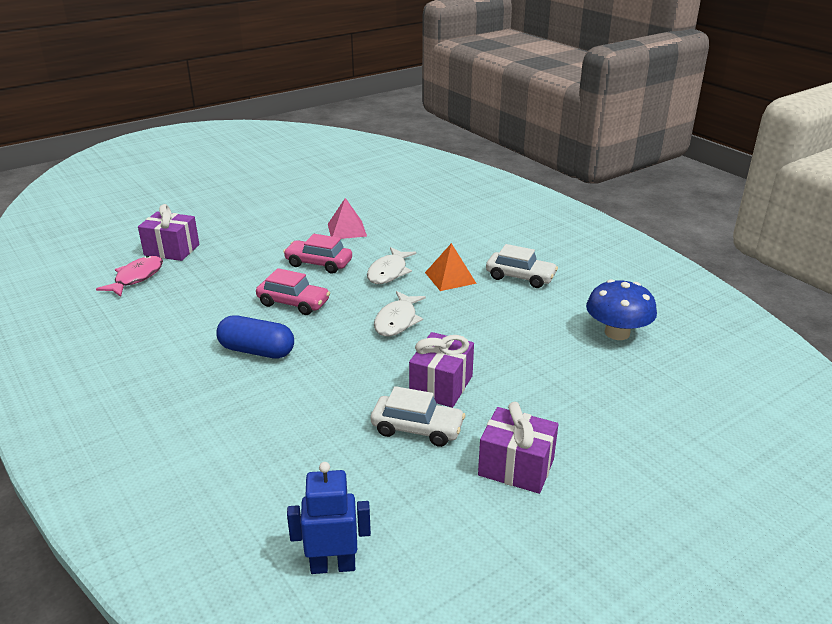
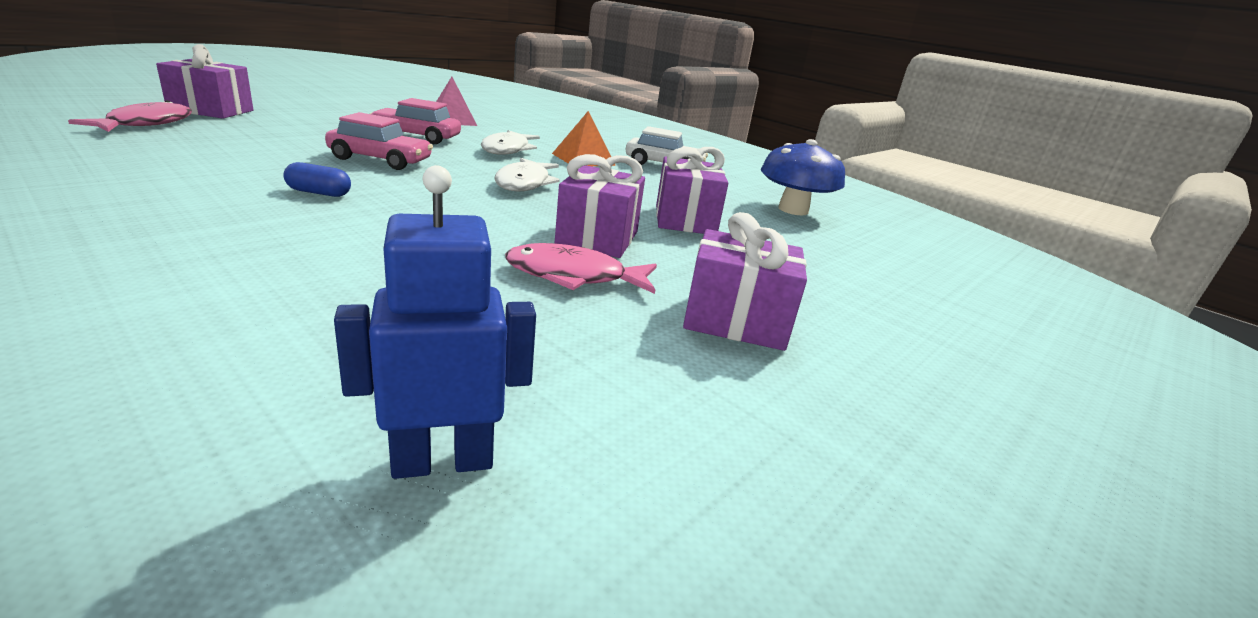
camera: 15 degrees left, 5 degrees down
blue capsule [216,315,294,359] -> blue capsule [284,162,351,197], size x0.54
white car [371,386,465,447] -> pink fish [505,243,657,294]
none -> purple gift [656,147,728,234]

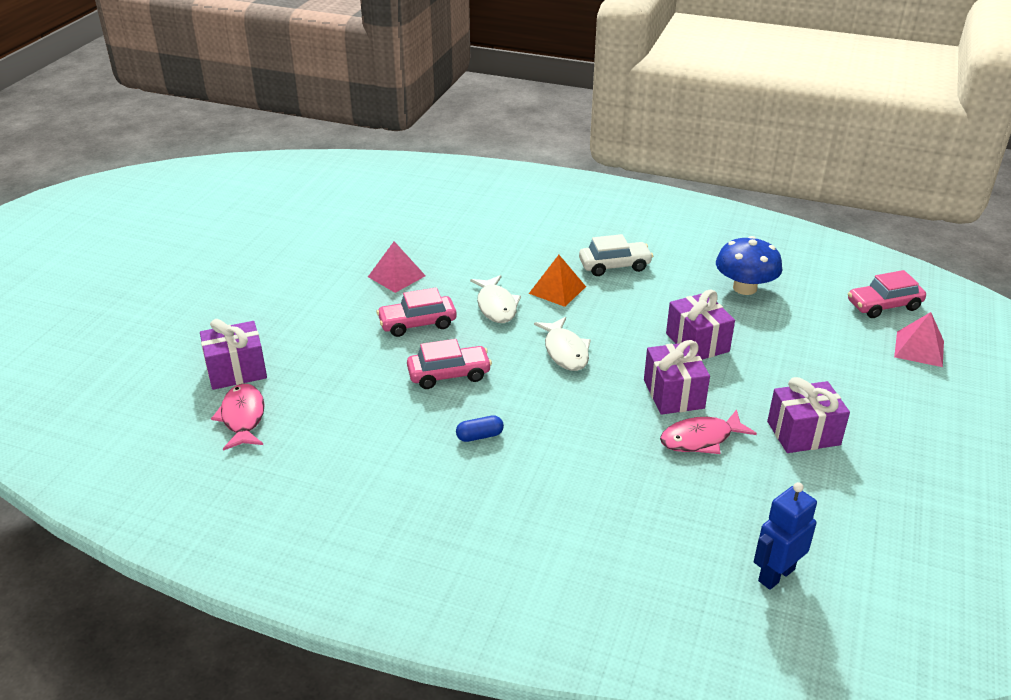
camera: 20 degrees left, 10 degrees up
none -> pink car [848,270,926,318]
none -> pink pyramid [894,312,944,367]

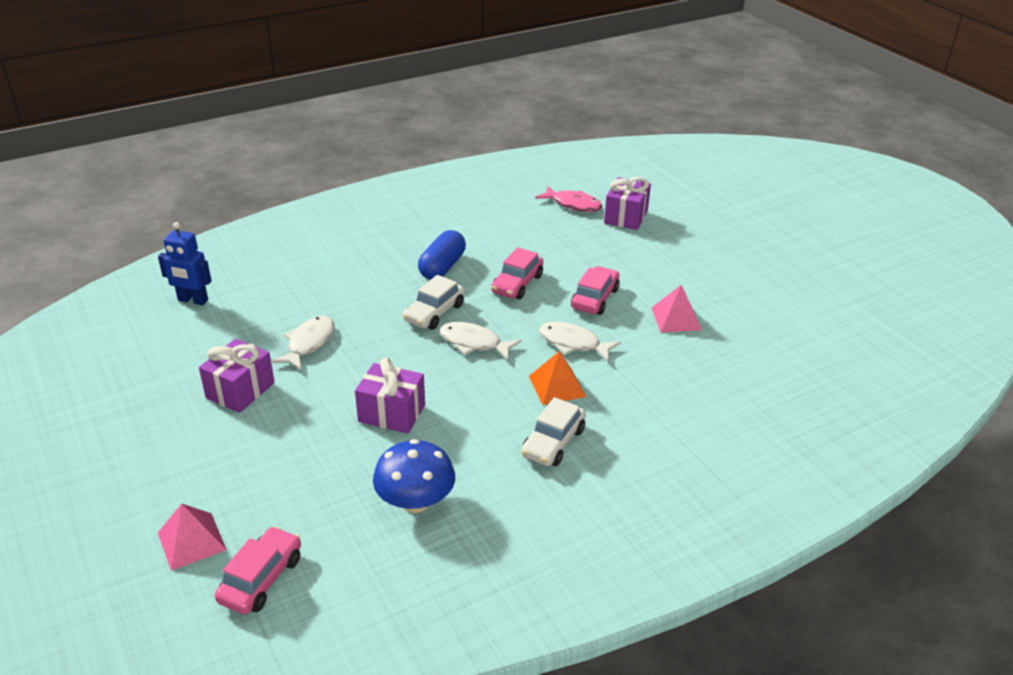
camera: 130 degrees right, 0 degrees up
blue capsule [456,415,504,442] -> blue capsule [418,230,466,280], size x1.86
purple gift [644,340,710,415] -> none
pink fish [660,410,757,454] -> white fish [271,316,334,370]
blue robot [754,482,817,590] -> blue robot turned 105 degrees clockwise [158,222,212,305]
none -> white car [403,275,465,330]

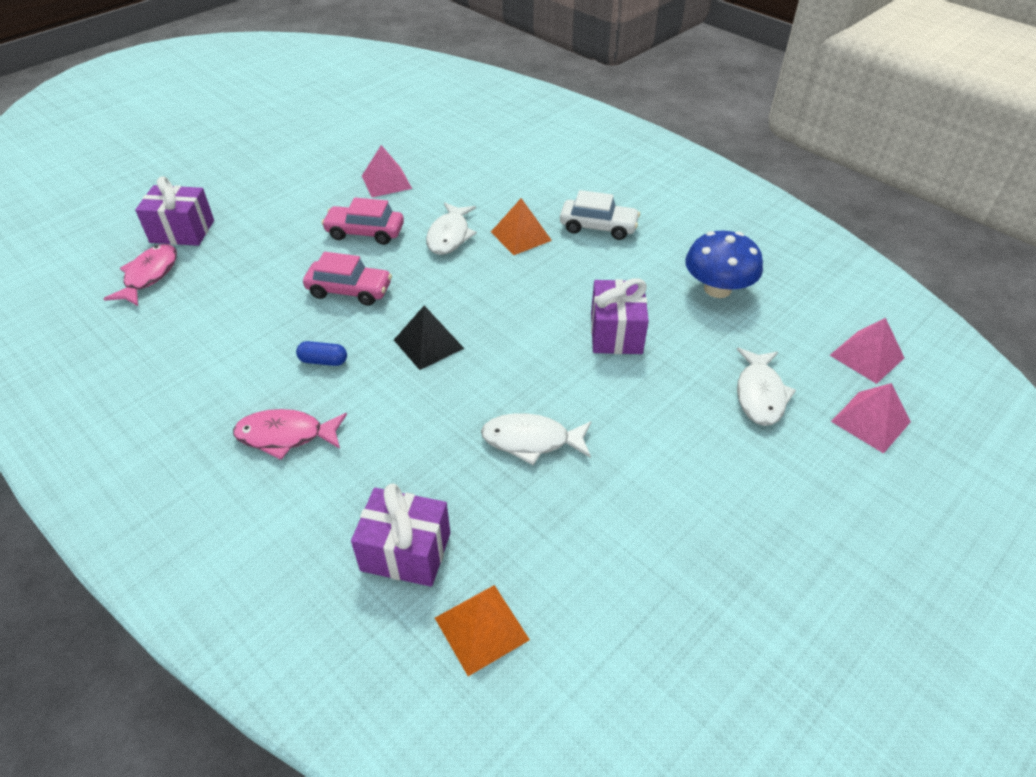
camera: 105 degrees left, 10 degrees up
blue robot [158,222,212,305] -> orange pyramid [435,585,530,676]
purple gift [199,339,275,413] -> purple gift moved to [351,483,450,587]
pink car [215,526,301,614] -> pink pyramid [830,318,904,384]
white car [403,275,465,330] -> black pyramid [394,305,465,370]
blue capsule [418,230,466,280] -> blue capsule [296,341,347,366], size x0.54
white fish [440,322,522,360] -> white fish moved to [737,348,796,426]
none -> pink fish [233,409,347,460]

